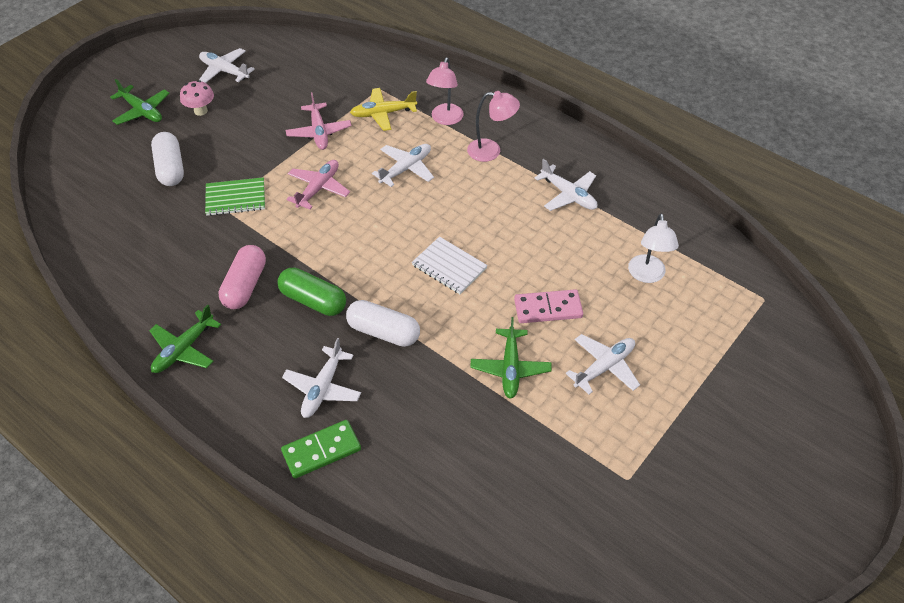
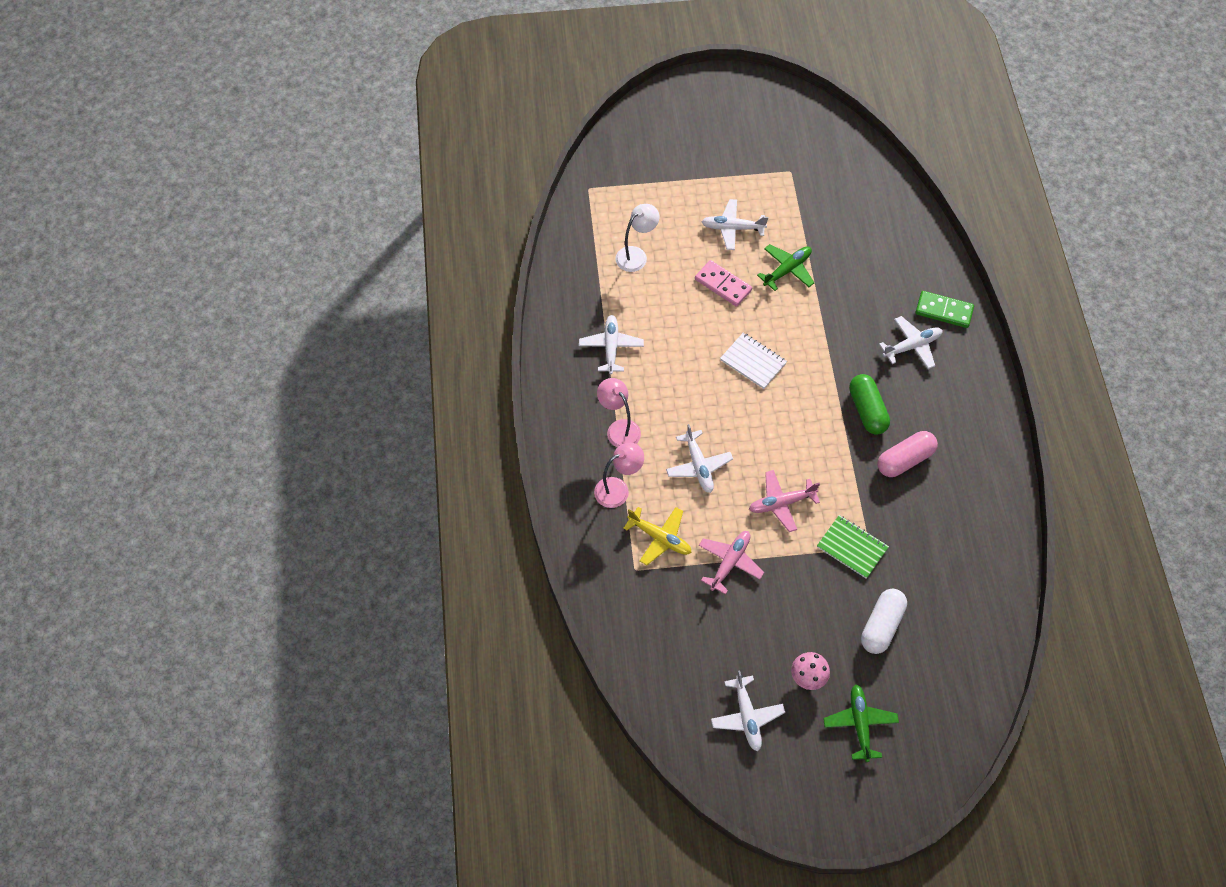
camera: 135 degrees left, 10 degrees up
green plane [149,305,221,373] -> none
white capsule [346,300,420,347] -> none
white plane [372,144,434,187] -> white plane turned 105 degrees counterclockwise [666,424,733,493]
white notebook [412,236,488,294] -> white notebook turned 45 degrees counterclockwise [720,333,787,389]

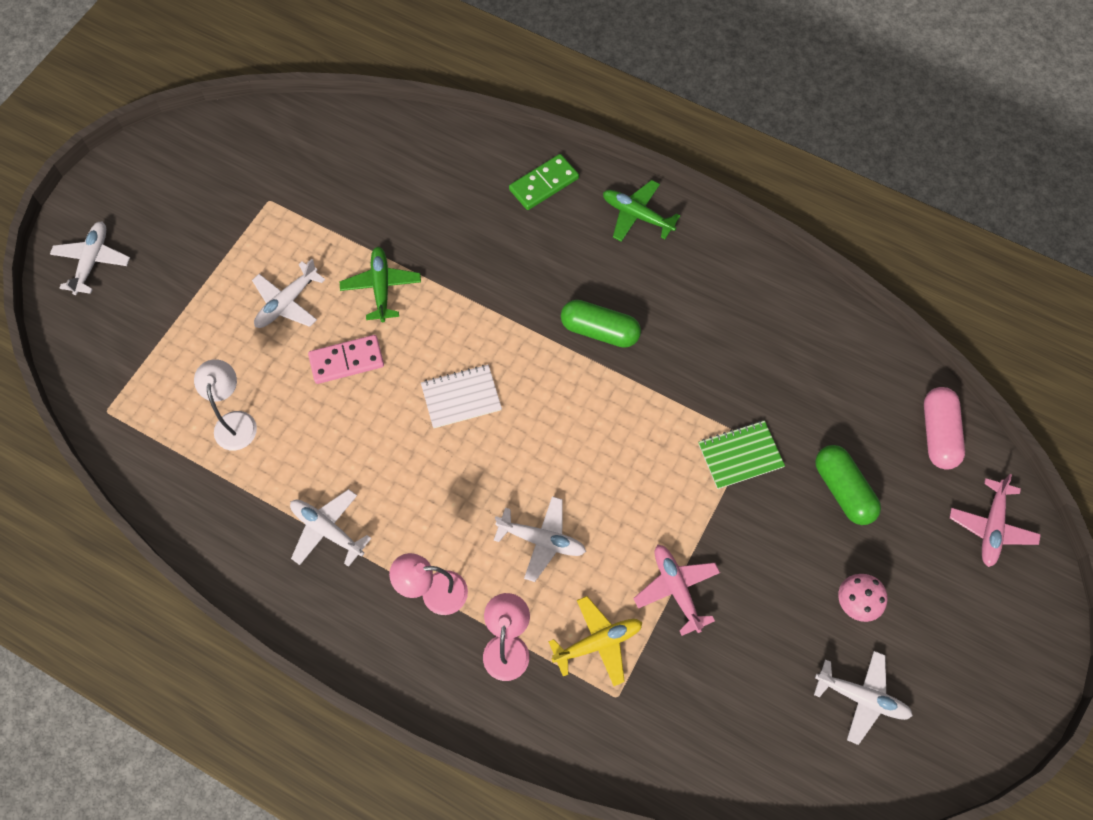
camera: 55 degrees left, 5 degrees up
pink plane [749,470,820,532] -> pink plane moved to [950,474,1041,567]
green plane [823,685,899,762] -> green plane moved to [603,180,680,242]
white capsule [861,589,907,654] -> green capsule [815,445,881,525]
pink capsule [877,431,938,477] -> pink capsule moved to [924,387,965,470]
white plane [879,316,942,369] -> white plane moved to [50,222,130,295]

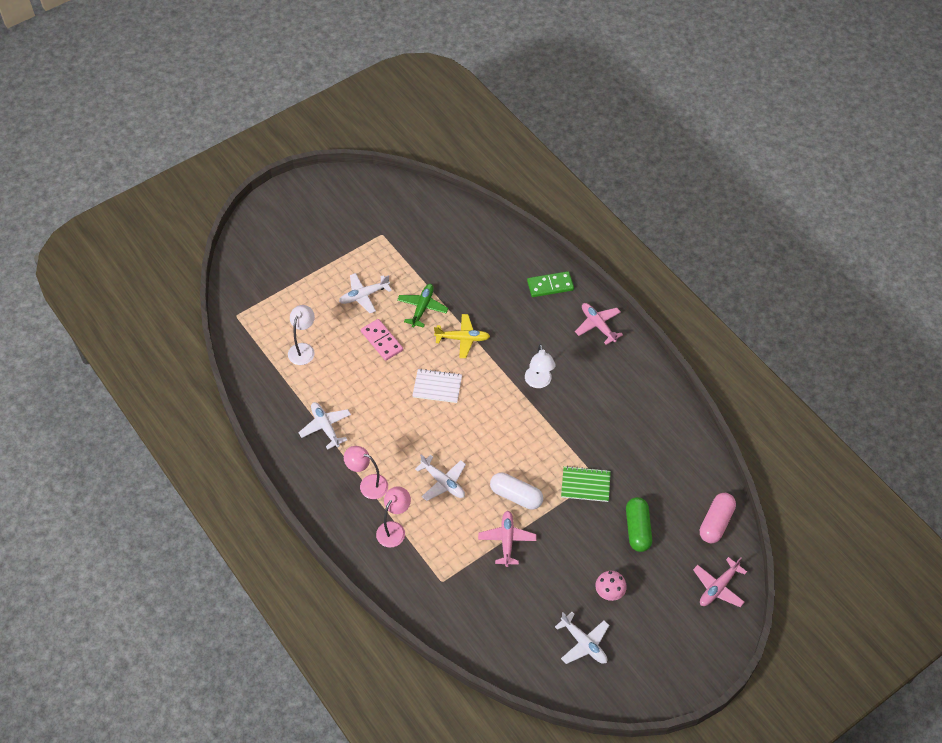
camera: 25 degrees right, 10 degrees down
white plane [50,222,130,295] -> none
pink domino [308,335,384,384] -> pink domino turned 45 degrees clockwise [361,319,403,361]
yellow plane [548,596,643,686] -> yellow plane moved to [434,314,490,358]
green capsule [561,300,641,348] -> white lamp [525,344,556,388]
green plane [603,180,680,242] -> pink plane [575,303,623,345]
none -> white capsule [490,472,543,510]

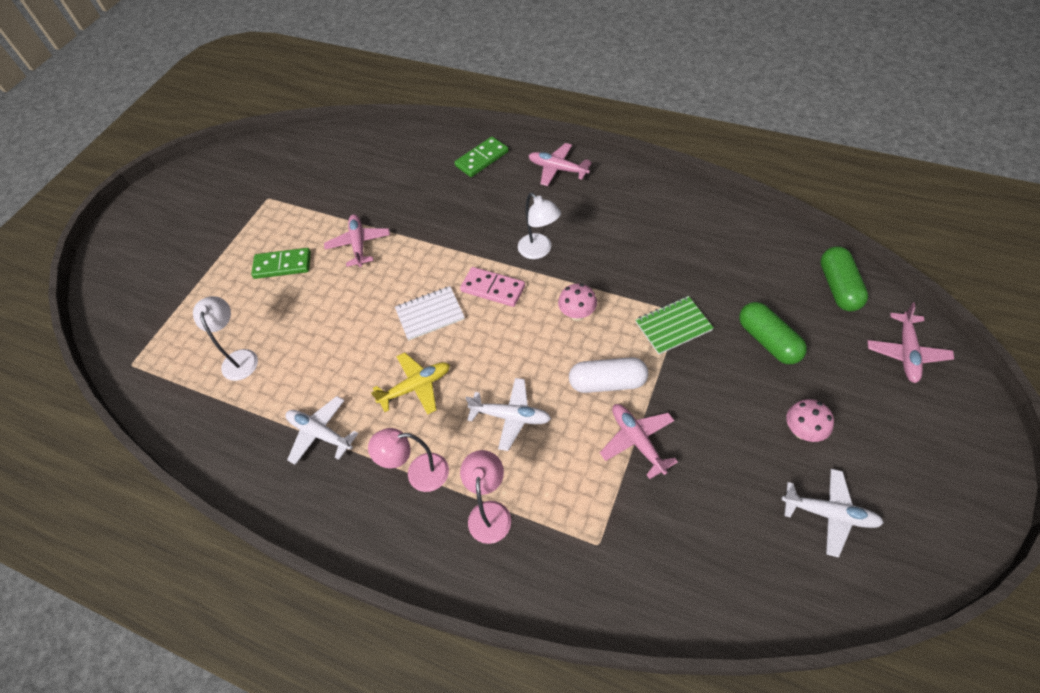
camera: 25 degrees left, 0 degrees up
white plane [339,273,392,313] -> green domino [251,248,311,279]
pink domino [361,319,403,361] -> pink domino moved to [460,267,525,307]
green plane [397,284,449,328] -> pink plane [324,214,390,267]
yellow plane [434,314,490,358] -> yellow plane moved to [371,352,450,414]
pink capsule [700,493,736,543] -> green capsule [820,246,868,311]
none -> pink mushroom [558,284,597,321]

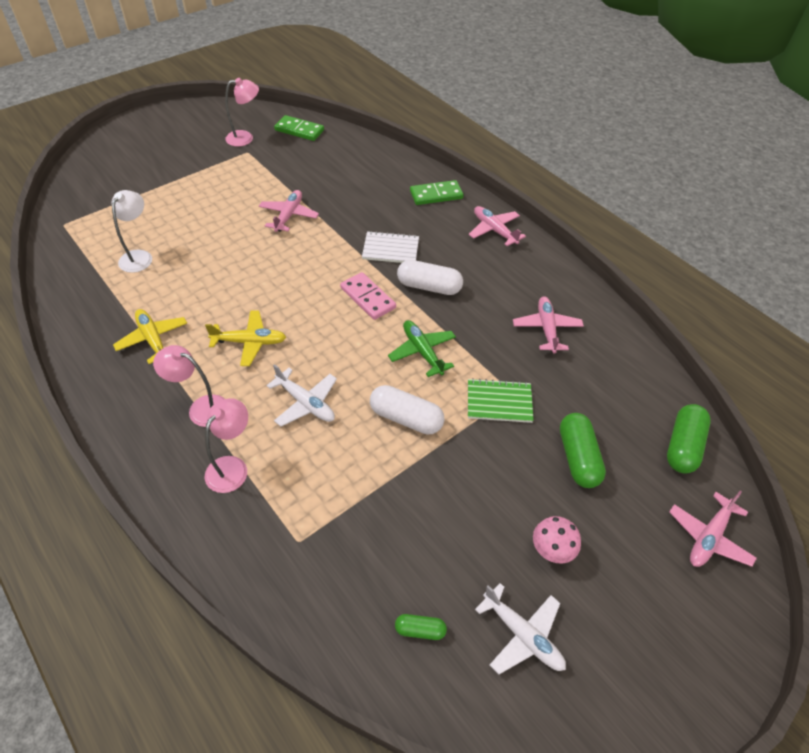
camera: 20 degrees right, 5 degrees down
green domino [251,248,311,279] -> green domino moved to [274,115,324,141]
white plane [286,396,359,465] -> yellow plane [113,309,187,364]
white notebook [395,286,465,340] -> white notebook moved to [362,231,419,263]
white lamp [518,193,561,259] -> white capsule [397,260,463,295]
pink mushroom [558,284,597,321] -> green plane [388,320,456,377]
pink plane [600,404,678,479] -> pink plane moved to [513,297,584,354]
none -> pink lamp [225,78,259,147]
none -> green capsule [395,614,447,640]

